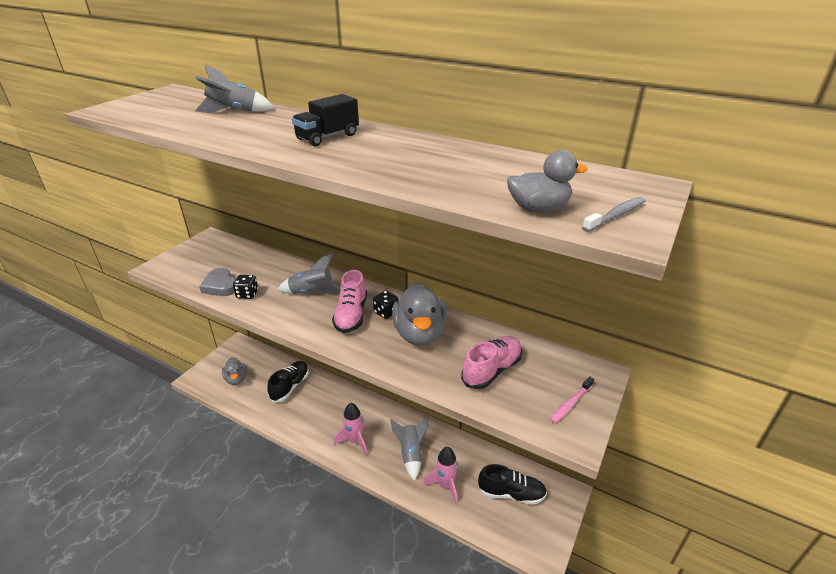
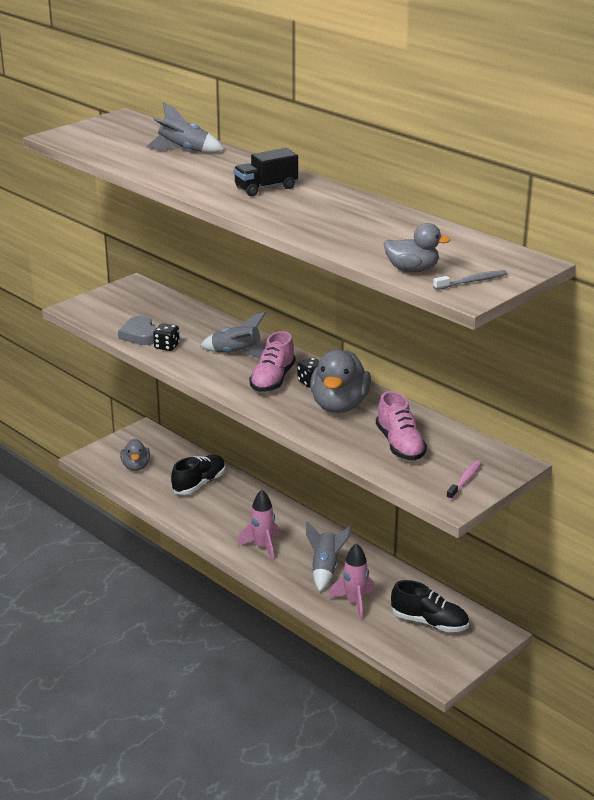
camera: 15 degrees right, 5 degrees down
pink shoe [461,336,522,389] -> pink shoe turned 105 degrees clockwise [376,391,427,461]
pink toothbrush [550,376,594,423] -> pink toothbrush turned 150 degrees clockwise [446,460,482,500]

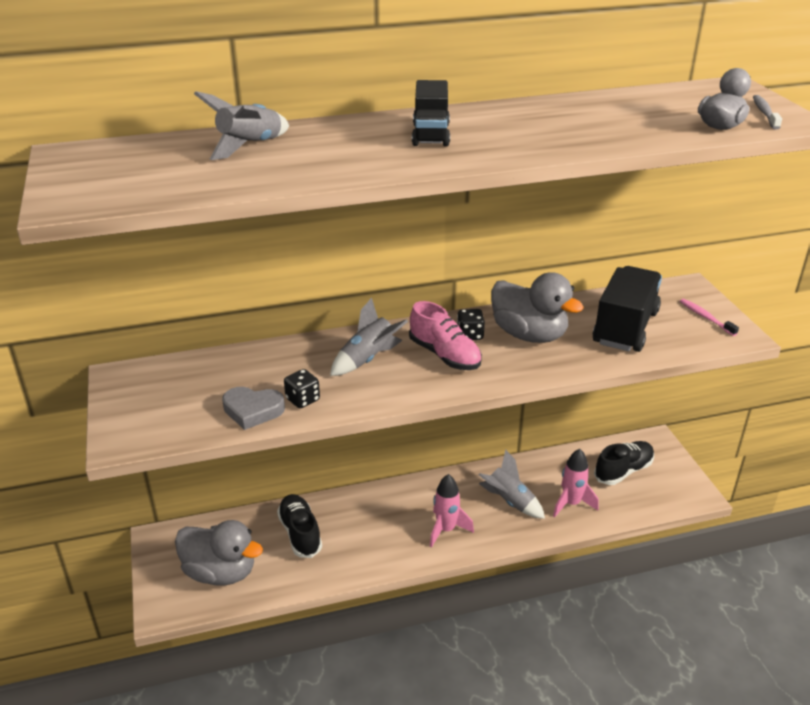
camera: 60 degrees left, 5 degrees up
grey duck [120,439,150,471] -> grey duck [175,520,263,586], size x1.67
pink shoe [376,391,427,461] -> black truck [593,266,662,352]

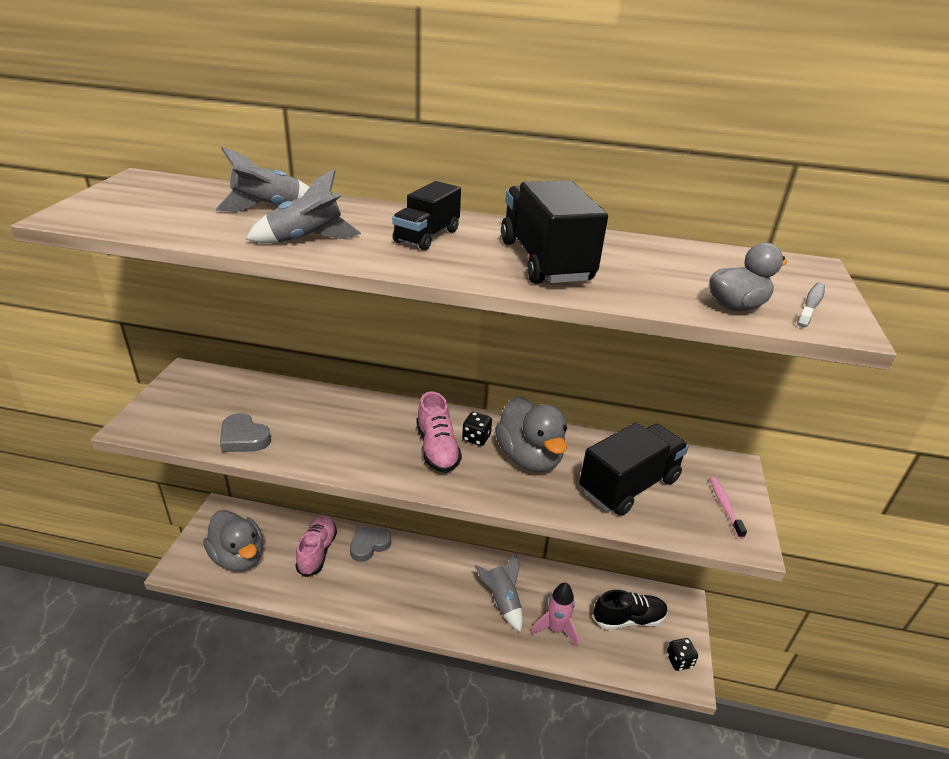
camera: 25 degrees right, 0 degrees up
black shoe [277,494,322,558] -> pink shoe [295,516,337,577]
black dice [284,369,320,408] -> black dice moved to [666,638,698,671]
grey rocket [330,298,408,376] -> grey rocket moved to [246,169,361,243]
pink rocket [430,474,474,548] -> none
none -> grey heart [350,527,391,562]
none -> black truck [501,180,608,284]

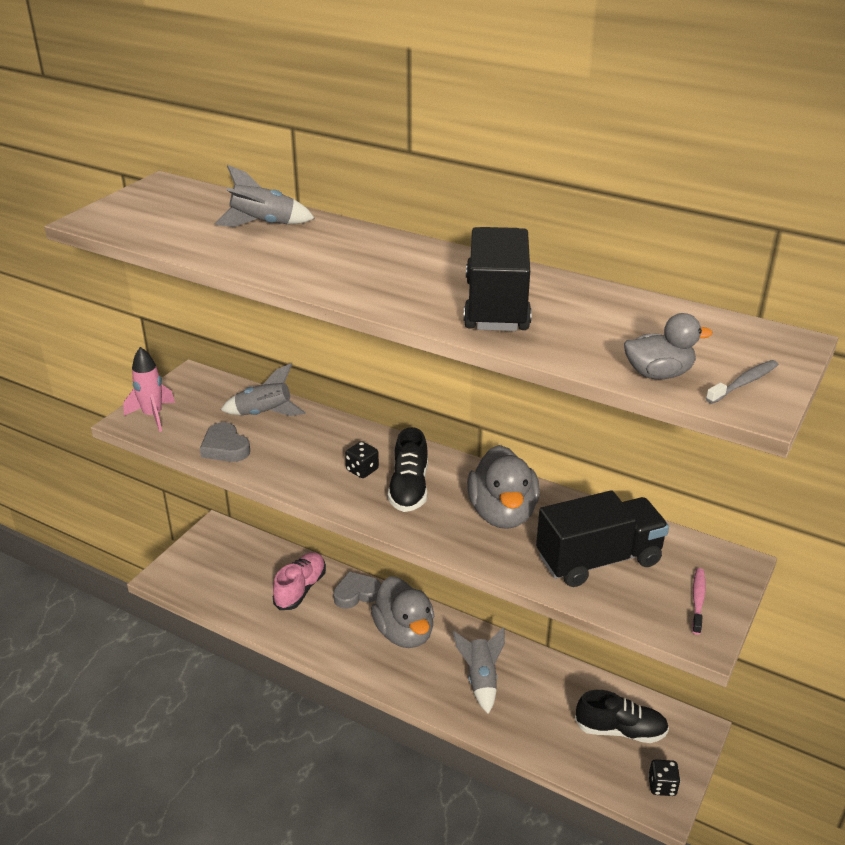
camera: 20 degrees right, 0 degrees up
grey duck [203,510,263,572] -> grey duck moved to [371,576,434,648]
grey rocket [246,169,361,243] -> grey rocket moved to [221,363,306,416]
black truck [392,181,461,250] -> none
pink shoe [416,392,462,473] -> black shoe [388,427,428,512]
black dice [462,412,492,446] -> black dice moved to [345,441,379,478]
pink rocket [531,583,578,647] -> pink rocket moved to [123,347,175,432]

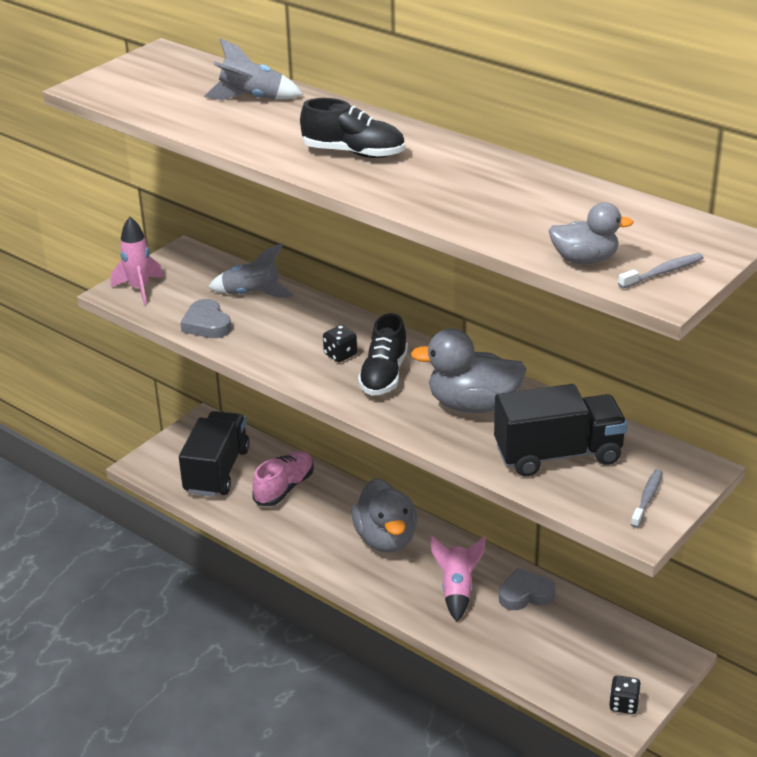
camera: 10 degrees right, 0 degrees up
grey heart [333,571,381,609] -> grey heart moved to [499,568,556,610]
grey rocket [453,627,505,714] -> pink rocket [430,535,486,622]
black truck [463,227,532,331] -> black truck moved to [179,411,250,497]
grey duck [467,445,540,529] -> grey duck turned 90 degrees clockwise [411,328,527,413]
black shoe [575,690,669,743] -> black shoe moved to [300,98,405,158]
pink toothbrush [692,568,706,635] -> grey toothbrush [631,469,663,528]

